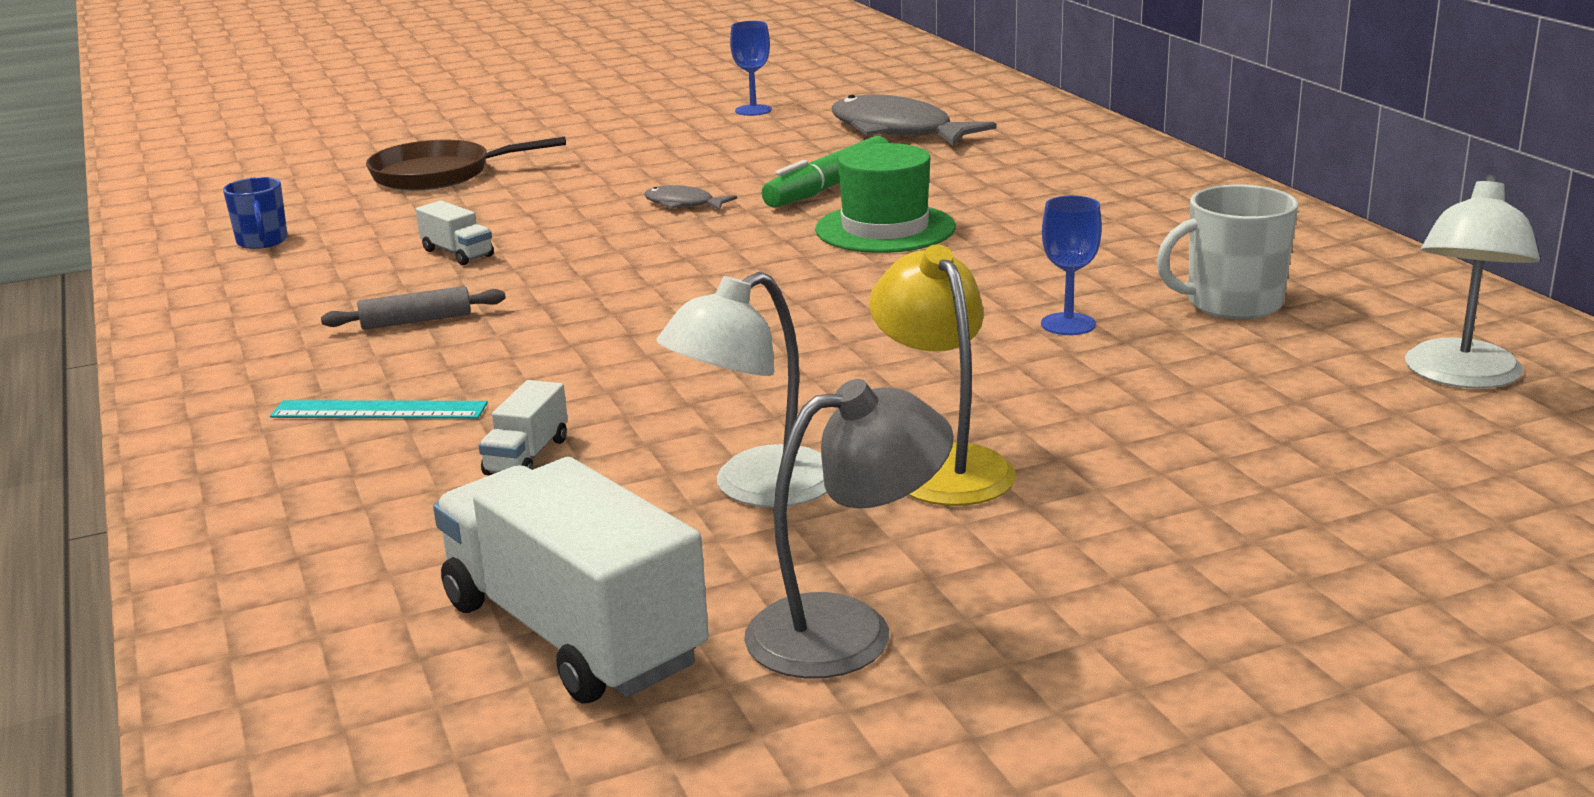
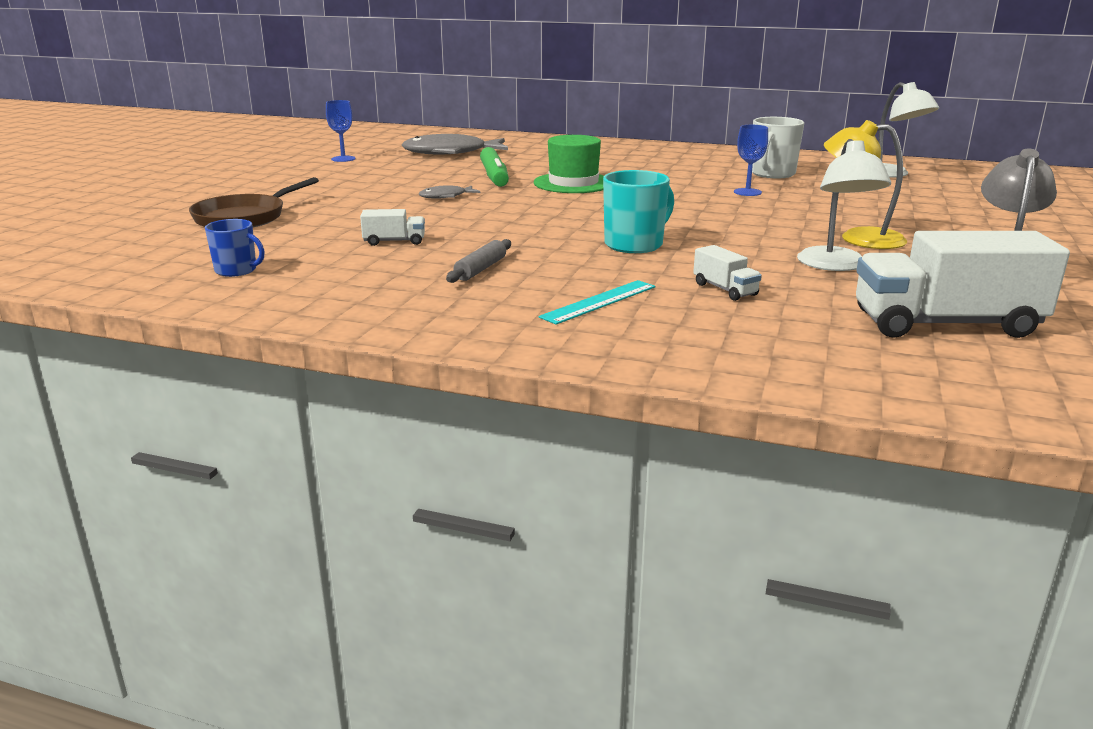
camera: 50 degrees left, 0 degrees up
none -> turquoise mug [603,170,674,253]

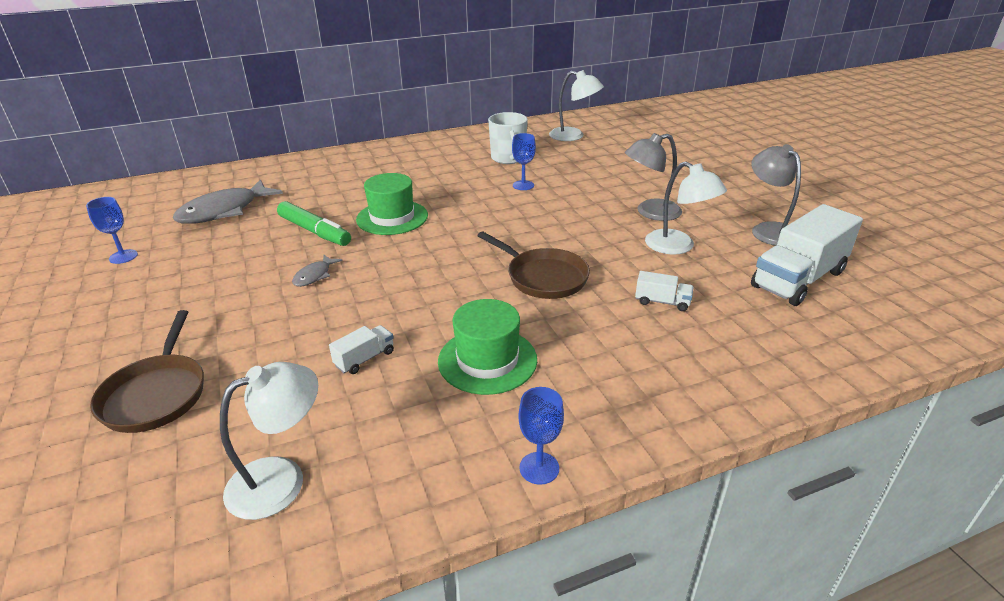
camera: 40 degrees left, 10 degrees up
blue mug [205,219,264,277] -> white lamp [220,362,318,520]
grey rolling pin [446,239,511,283] -> green hat [438,299,537,395]
turquoise ruler [538,280,655,325] -> none
turquoise mug [603,170,674,253] -> brown pan [477,231,590,299]
yellow lamp [824,120,907,249] -> grey lamp [625,133,682,221]
none -> blue goblet [518,387,564,485]

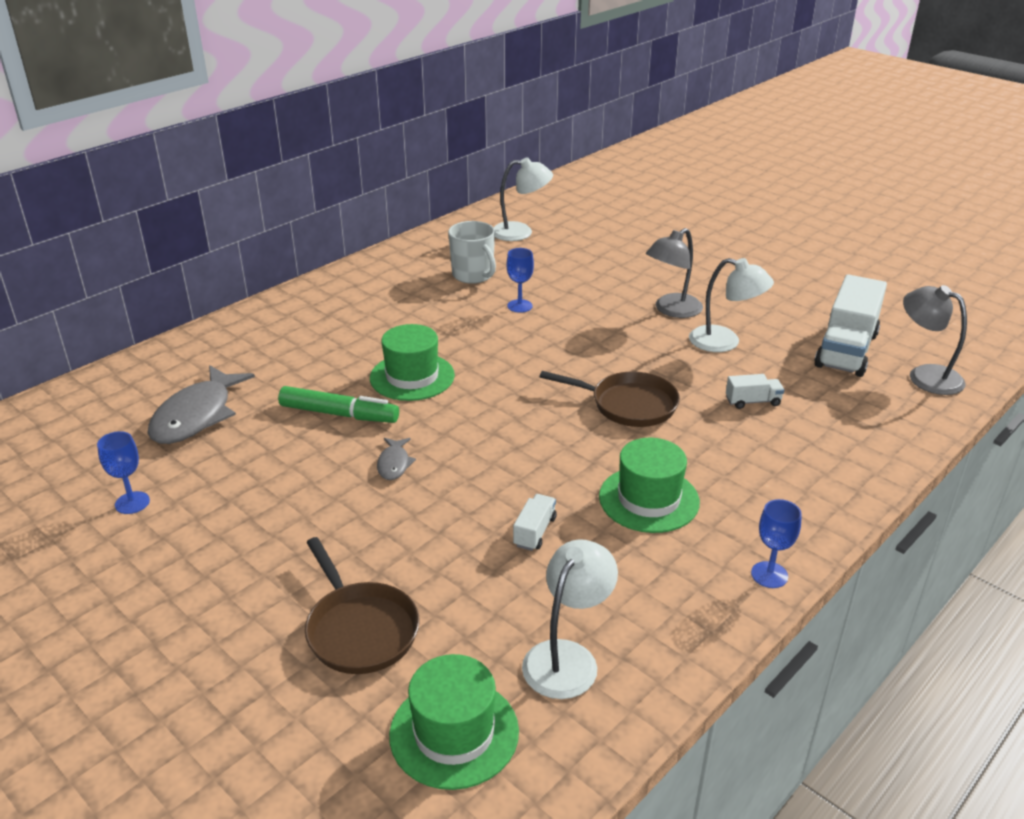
camera: 25 degrees left, 0 degrees up
grey lamp [751,144,801,246] -> grey lamp moved to [903,285,967,395]
none -> green hat [389,654,519,790]

